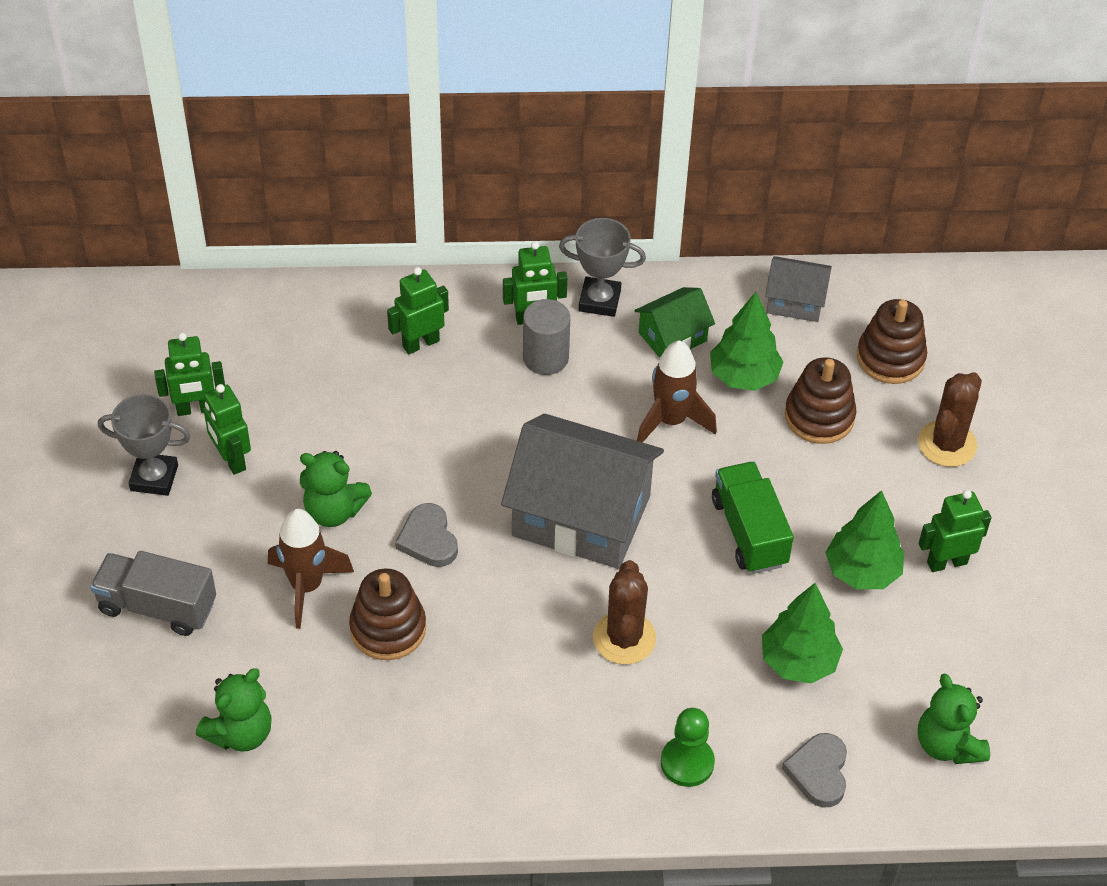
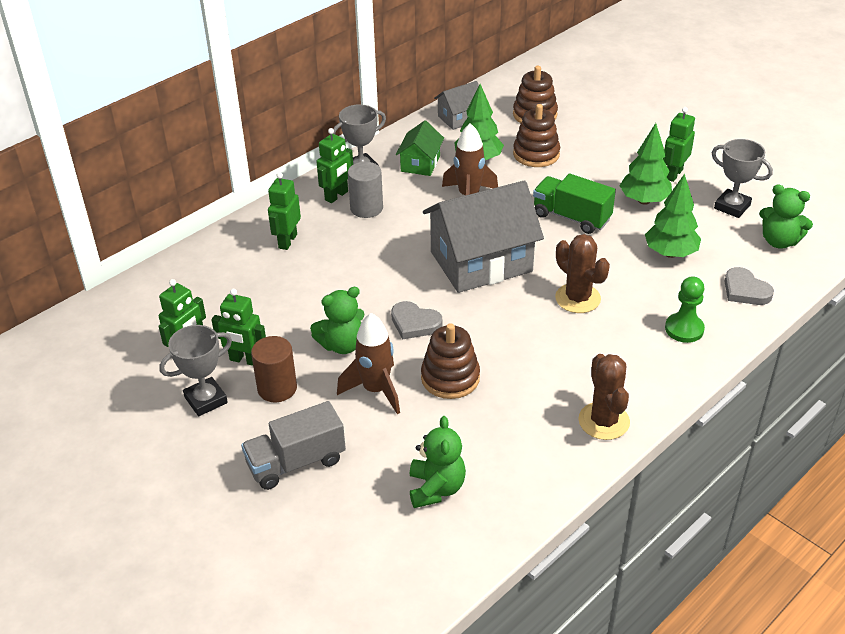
camera: 40 degrees left, 10 degrees down
brown cactus [918,372,982,467] -> brown cactus moved to [579,354,630,440]
none -> brown cylinder [251,336,297,402]
none -> grey trophy [712,139,773,218]

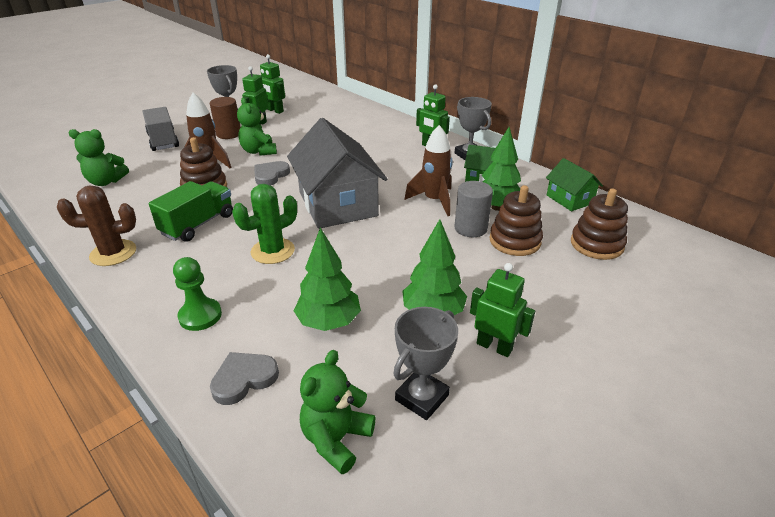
camera: 90 degrees right, 5 degrees down
green robot [268,172,301,250] -> none
grey cylinder [348,162,383,218] -> grey cylinder moved to [454,181,493,237]
grey house [434,81,479,130] -> green house [546,158,603,211]
green truck [533,174,616,234] -> green truck moved to [149,181,233,242]
brown cactus [555,234,610,313] -> green cactus [232,184,297,264]

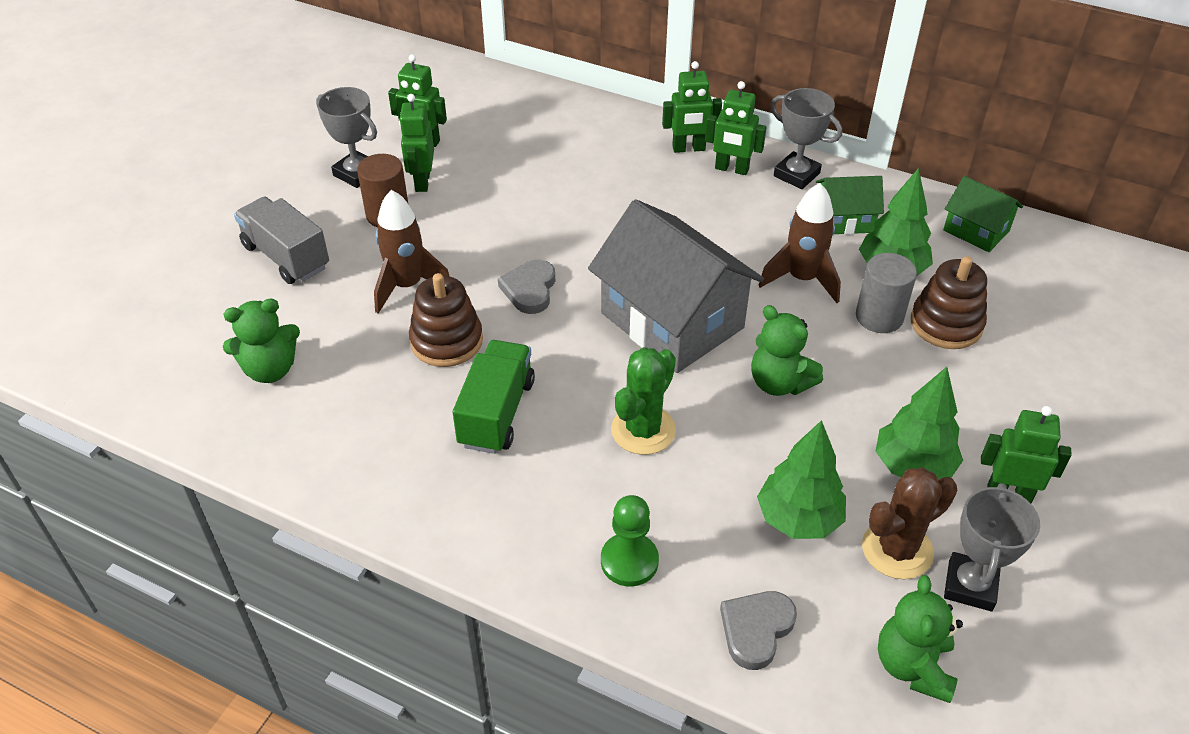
camera: 20 degrees left, 10 degrees up
brown cactus [57,185,136,266] -> brown cactus moved to [862,467,958,579]
green teddy bear [237,98,277,156] -> green teddy bear moved to [751,305,823,396]
brown stacking toy [571,189,628,260] -> none
none -> green robot [662,61,722,153]

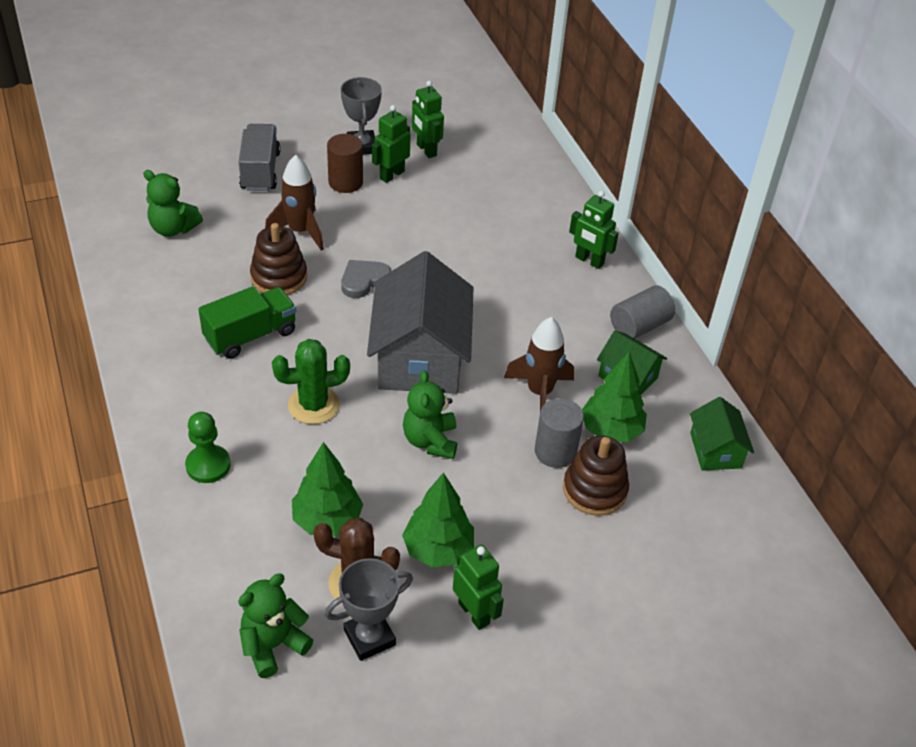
camera: 40 degrees right, 0 degrees up
green robot [705,81,767,175] -> none
grey heart [720,591,797,670] -> none
grey trophy [771,88,842,189] -> grey cylinder [610,286,675,339]

